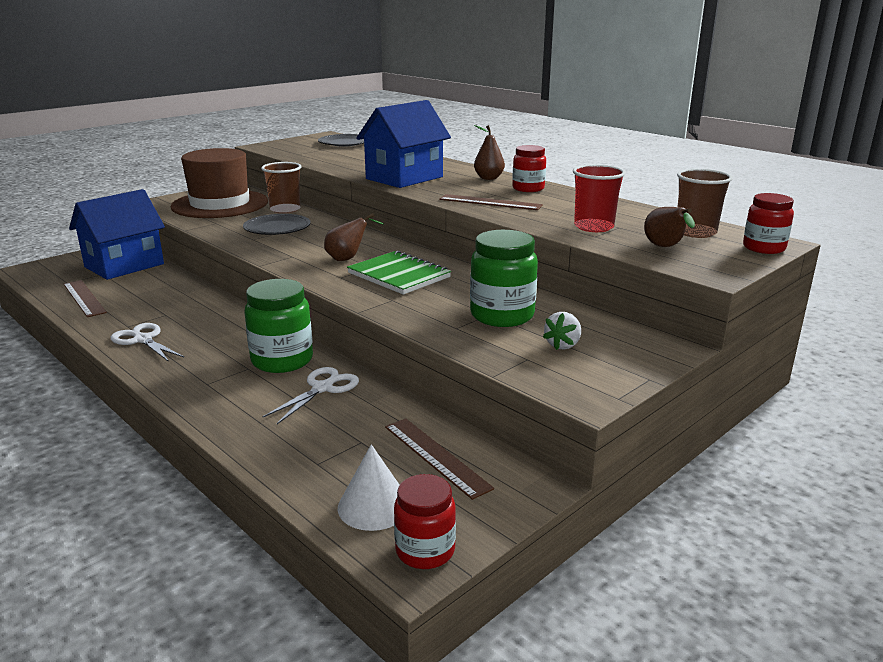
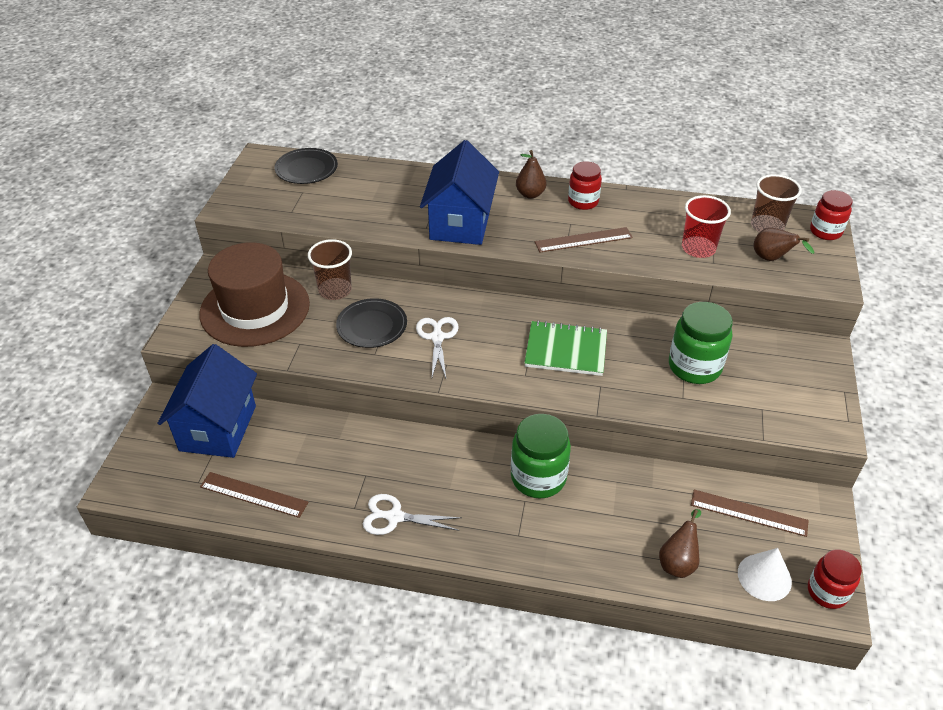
camera: 35 degrees left, 20 degrees up
white scissors [262,367,359,424] -> white scissors moved to [416,317,459,378]
brown pear [324,213,384,261] -> brown pear moved to [659,509,701,578]
white strawberry [543,312,581,350] -> none

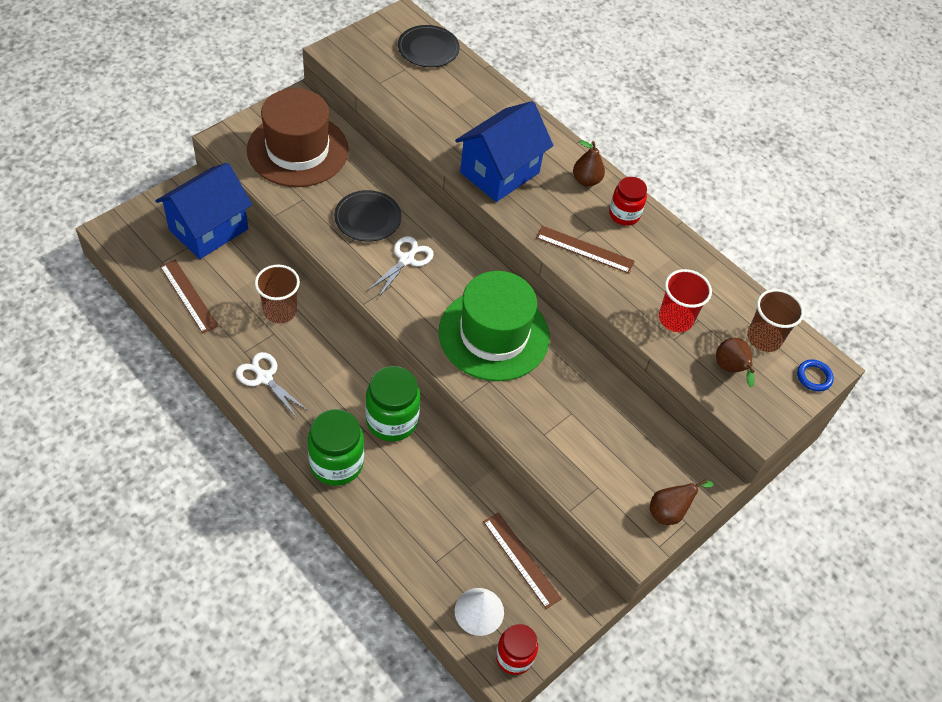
camera: 30 degrees right, 10 degrees up
brown cup [308,239,352,300] -> brown cup moved to [255,265,300,323]
green notebook [524,320,607,376] -> green hat [439,271,550,381]
brown pear [659,509,701,578] -> brown pear moved to [650,479,714,525]
green jar [669,302,733,384] -> green jar moved to [308,409,364,486]
red jar [810,190,853,240] -> blue ring [797,359,834,391]

